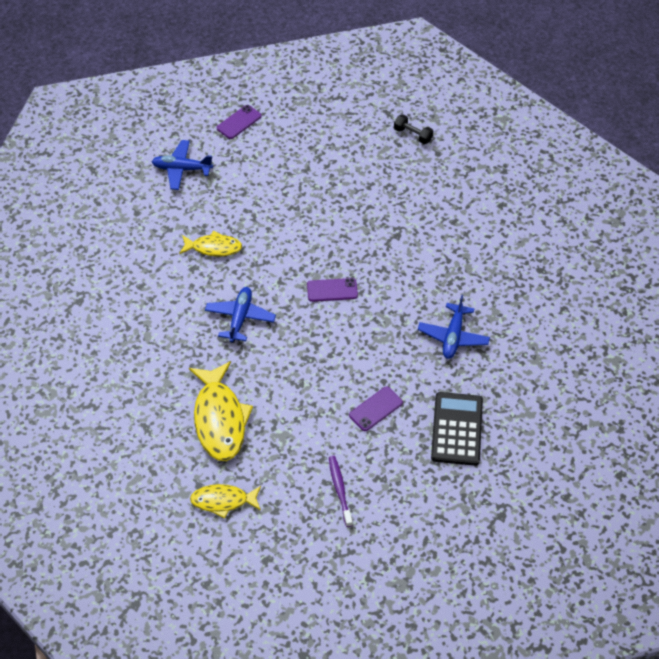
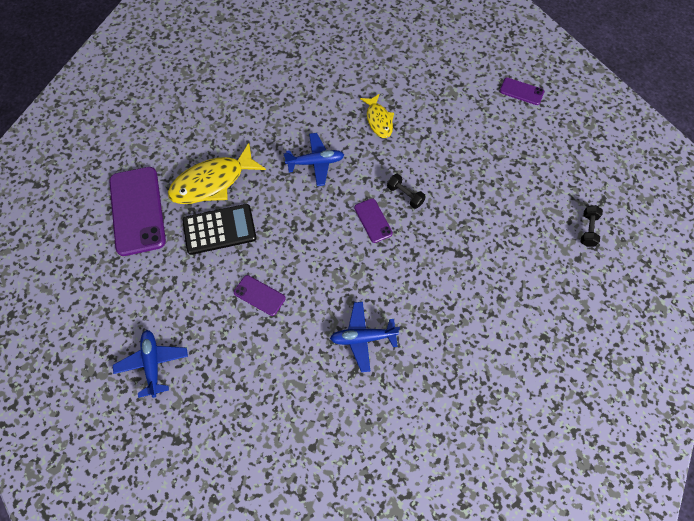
camera: 70 degrees right, 10 degrees up
blue plane [152,140,213,190] -> blue plane moved to [113,330,188,398]
yellow fish [190,484,261,519] -> purple phone [109,167,166,256]
purple toothbrush [329,456,353,527] -> none
black calculator [431,392,483,466] -> black calculator moved to [182,204,257,255]
none -> black dumbbell [387,174,426,209]

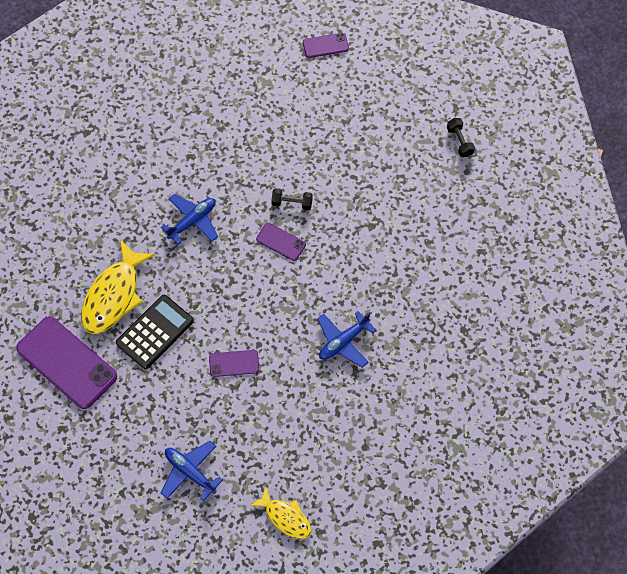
camera: 35 degrees left, 0 degrees up
yellow fish [360,94,394,138] -> yellow fish moved to [250,487,311,539]

